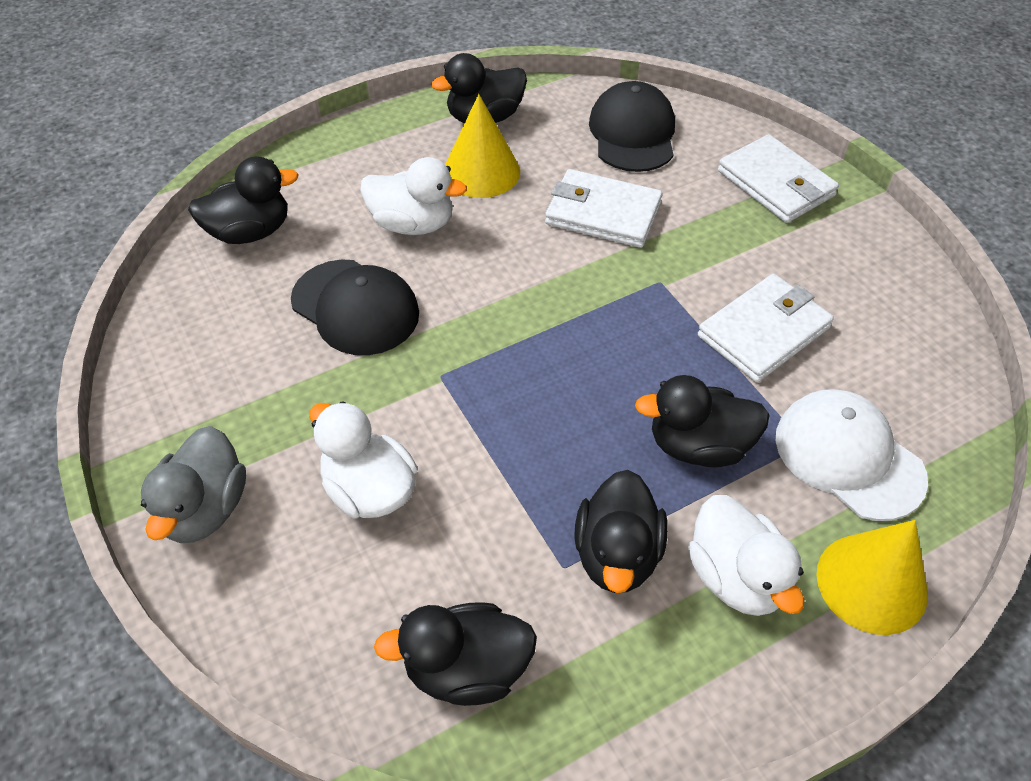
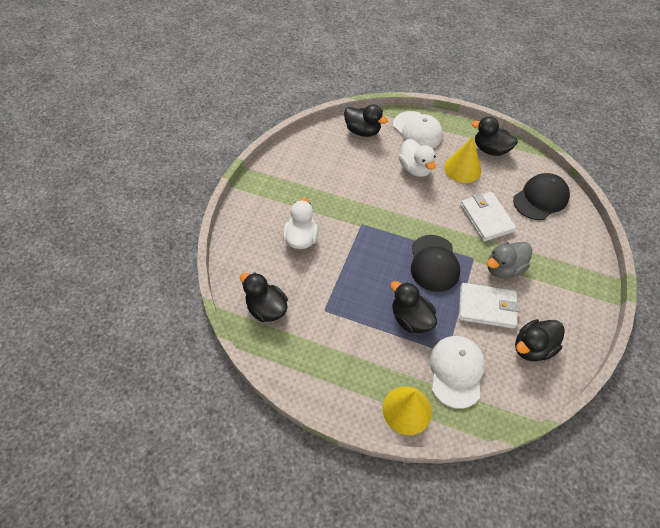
camera: 50 degrees right, 5 degrees up
grey duck [141,426,246,543] -> grey duck moved to [487,242,532,278]
black cap [291,260,419,355] -> black cap moved to [411,235,460,292]
black duck [574,470,668,593] -> black duck moved to [515,319,565,361]
white duck [688,495,804,616] -> none
white wallet [718,134,839,223] -> none
none -> white cap [393,111,443,148]

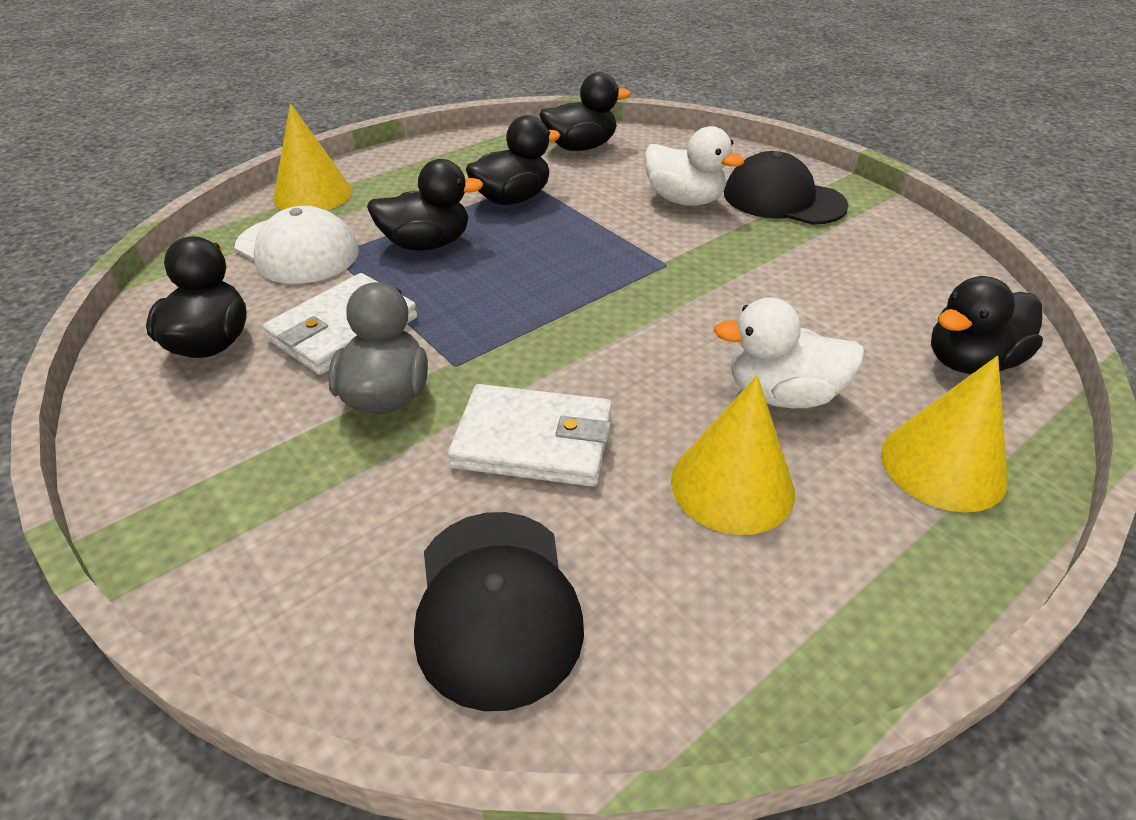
camera: 120 degrees right, 15 degrees down
white cap [393,111,443,148] -> yellow cone [881,356,1008,512]
black cap [411,235,460,292] -> black cap moved to [724,151,849,225]
black duck [471,116,518,156] -> black duck moved to [466,115,561,205]

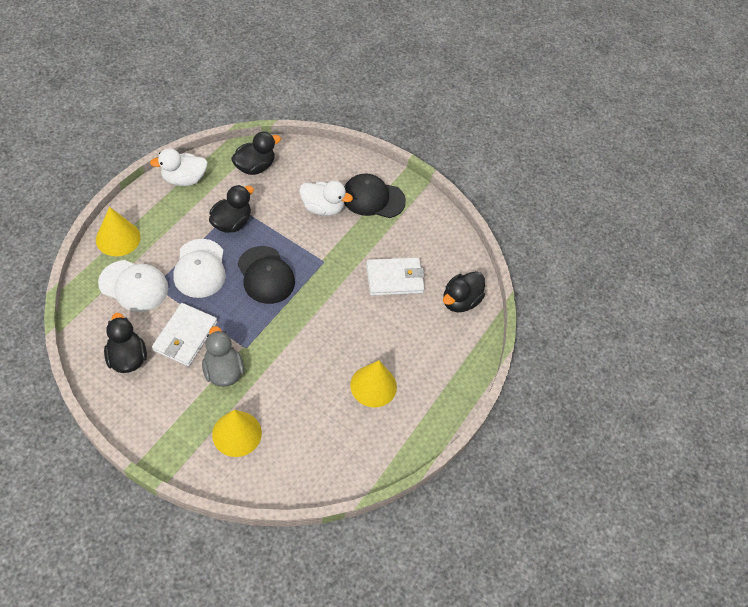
camera: 25 degrees left, 15 degrees up
black duck [367,159,483,251] -> white cap [173,239,226,298]
black cap [414,512,584,711] -> black cap moved to [238,246,295,304]
white wallet [448,384,612,487] -> white wallet moved to [366,258,425,296]
white duck [714,297,865,408] -> white duck moved to [150,148,208,186]
yellow cone [881,356,1008,512] -> yellow cone moved to [212,410,262,457]

